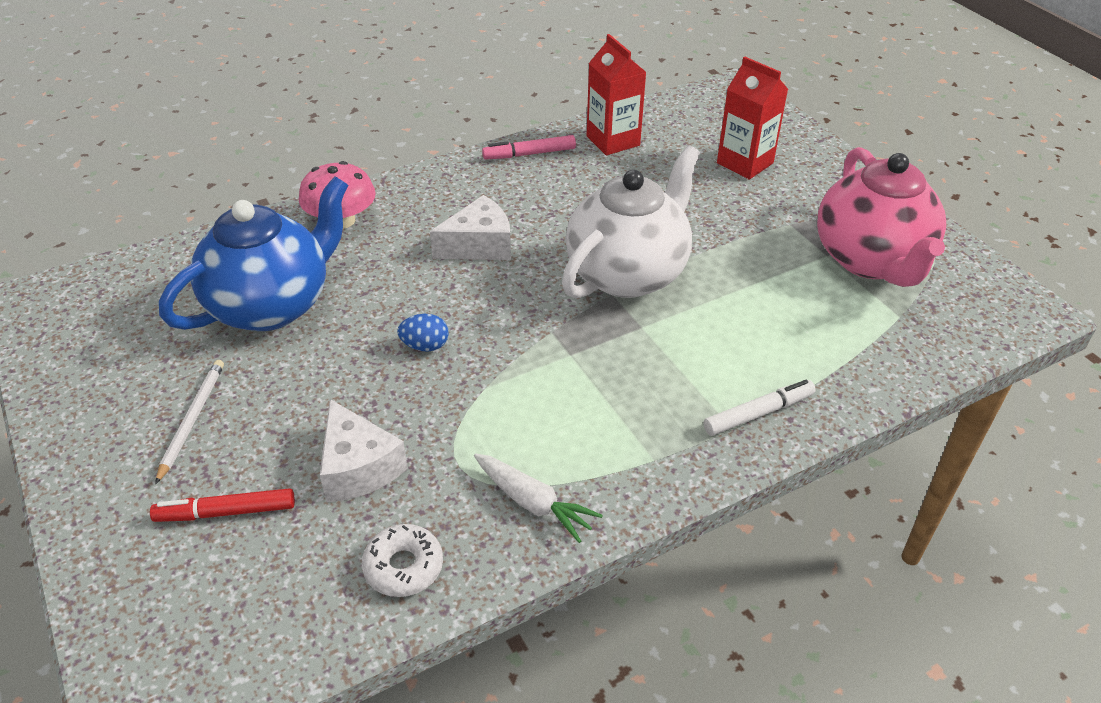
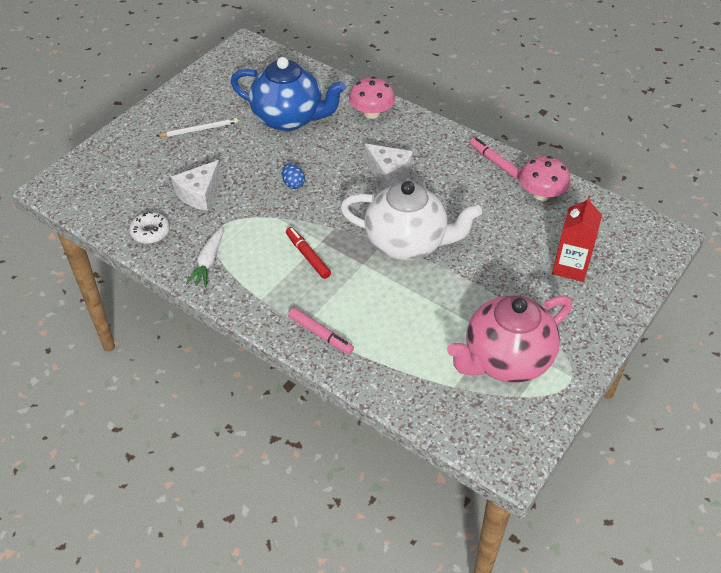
camera: 65 degrees right, 5 degrees up
red marker [150,488,295,522] -> red marker moved to [286,227,331,279]
red carton [586,34,646,155] -> pink mushroom [519,156,570,201]
white marker [703,380,816,436] -> pink marker [288,308,354,355]

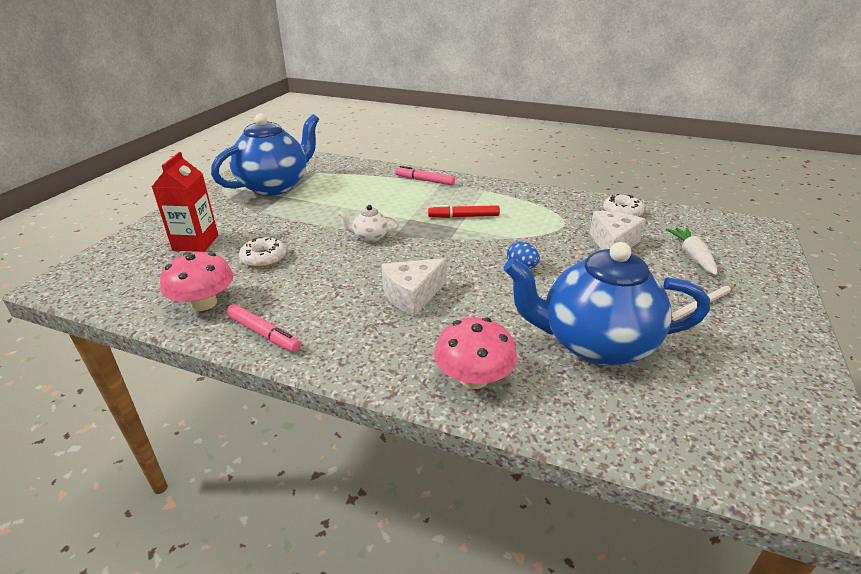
camera: 165 degrees right, 15 degrees down
white carrot [186,227,223,288] -> white carrot moved to [666,228,718,275]
red marker [286,227,331,279] -> red marker turned 135 degrees clockwise [428,205,500,218]
white teapot [340,181,482,260] -> white teapot [338,205,399,242], size x0.41
white cheese [364,143,413,190] -> white cheese turned 60 degrees counterclockwise [381,258,447,316]
pink teapot [447,295,572,383] -> blue teapot [211,113,319,196]
none -> white donut [239,237,286,268]

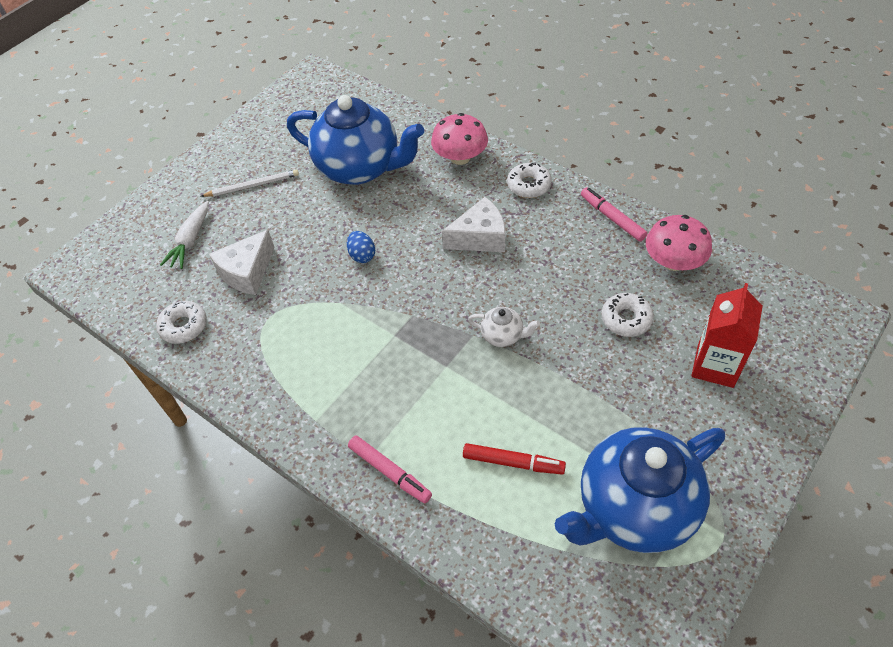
camera: 160 degrees left, 20 degrees up
red marker [428,205,500,218] -> red marker moved to [463,443,566,475]
none -> white donut [507,163,552,198]

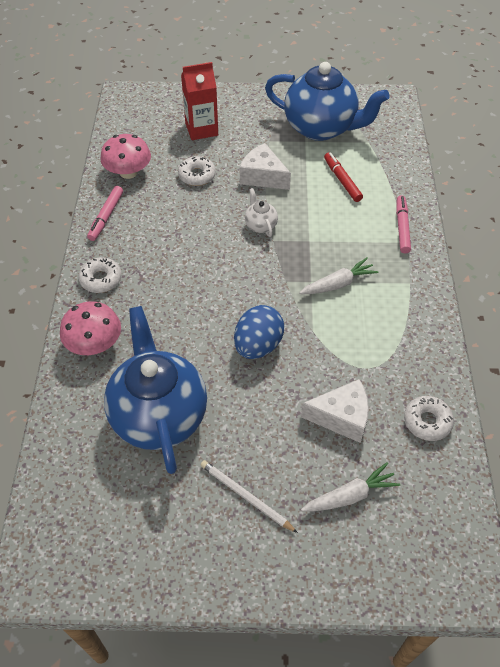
camera: 130 degrees left, 0 degrees up
blue egg [347,231,375,263] -> blue egg [234,305,284,359], size x1.75
white cheese [442,197,505,252] -> white cheese moved to [240,143,291,190]
none -> white carrot [299,258,378,294]

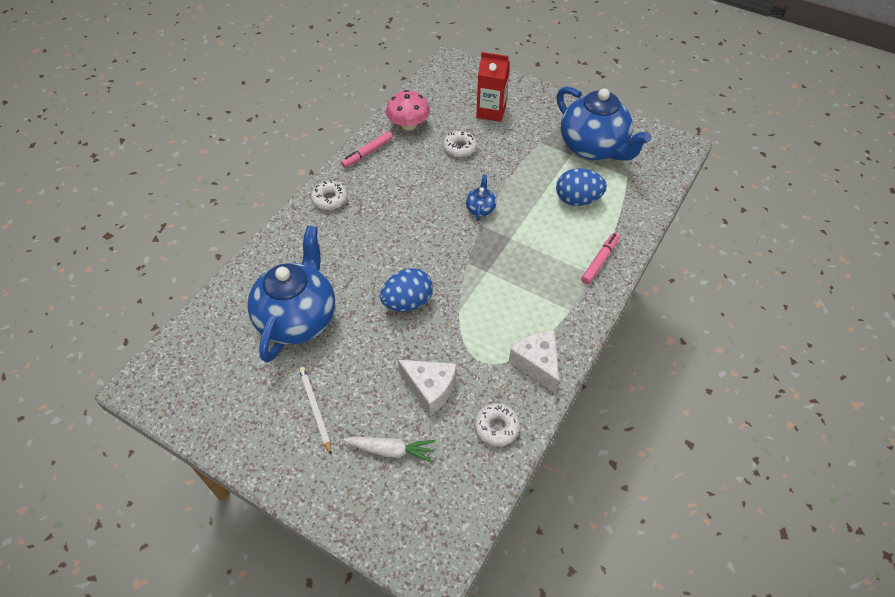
camera: 30 degrees right, 0 degrees up
pink mushroom [60,301,121,355] -> none
white cheese [240,143,291,190] -> white cheese moved to [509,331,559,393]
white teapot [245,188,278,237] -> blue teapot [466,174,496,221]
white carrot [299,258,378,294] -> none
red marker [324,152,363,202] -> blue egg [556,168,607,206]

